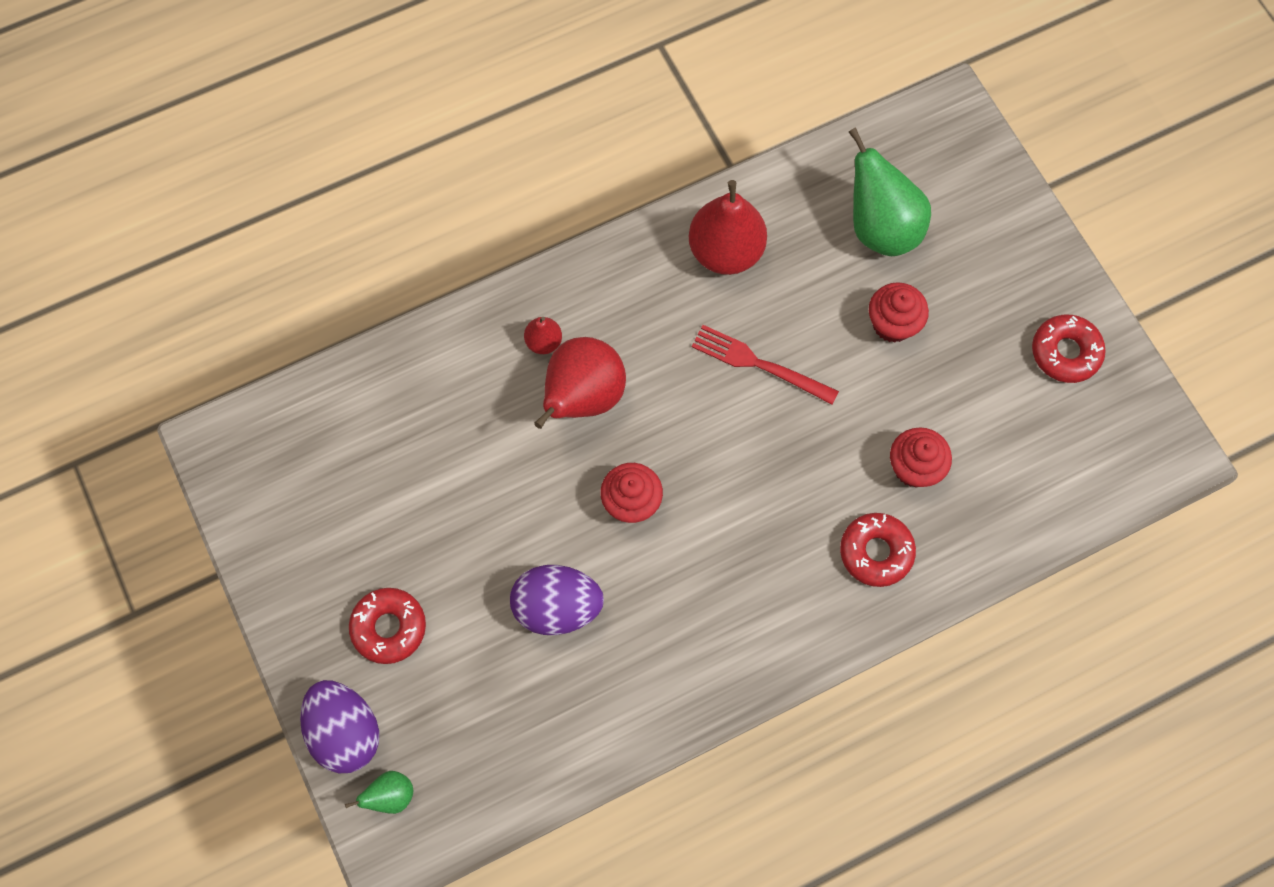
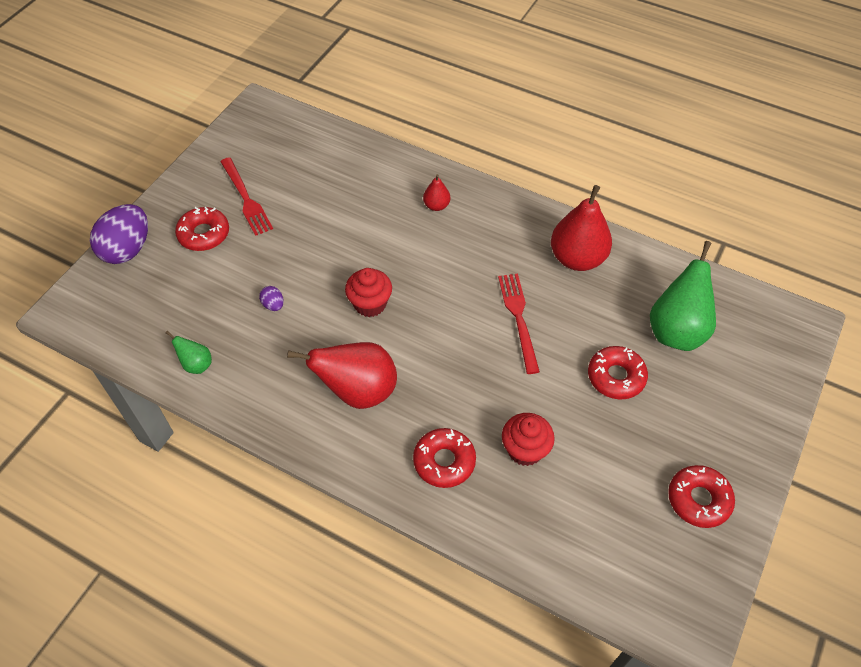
camera: 55 degrees right, 15 degrees down
green pear [345,771,413,814] -> green pear moved to [165,331,212,374]
purple egg [510,565,604,635] -> purple egg [259,286,284,311], size x0.44
red pear [534,337,626,429] -> red pear moved to [287,342,397,409]
red cupcake [869,282,929,343] -> red donut [588,346,648,400]
none -> red fork [220,157,273,236]

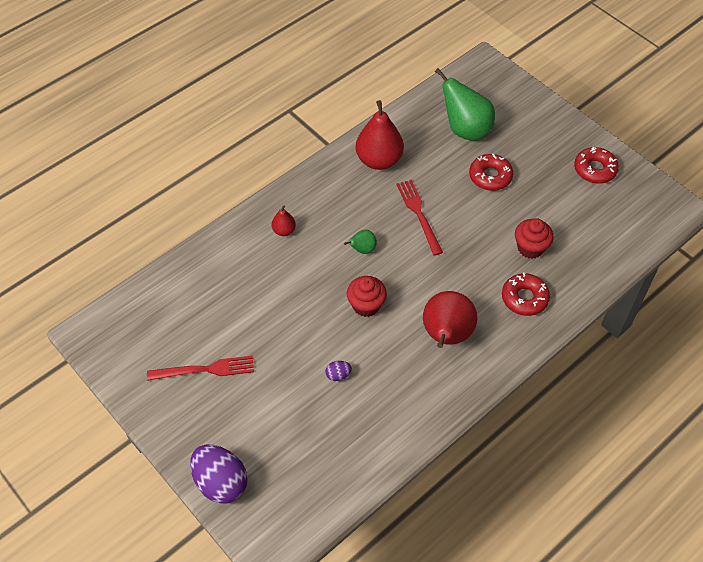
camera: 70 degrees left, 0 degrees up
green pear [165,331,212,374] -> green pear moved to [344,230,377,254]
red donut [175,207,229,251] -> none
red fork [498,274,540,374] -> red fork turned 60 degrees clockwise [396,180,443,256]

